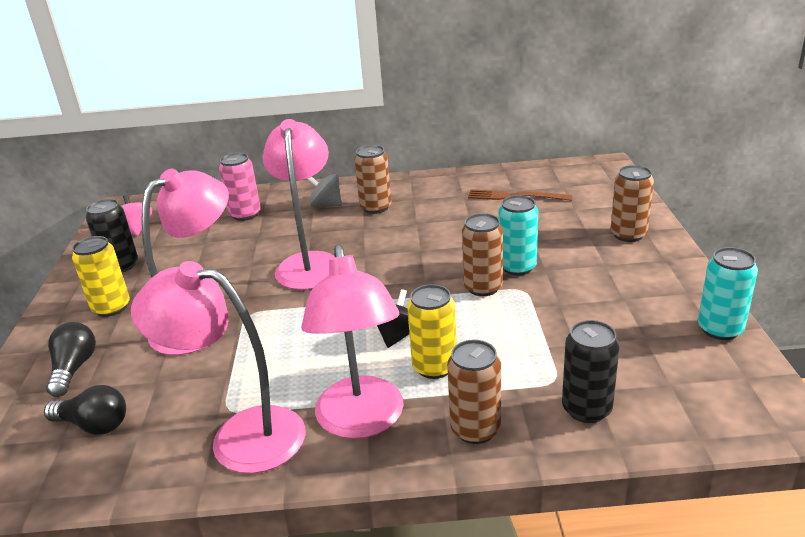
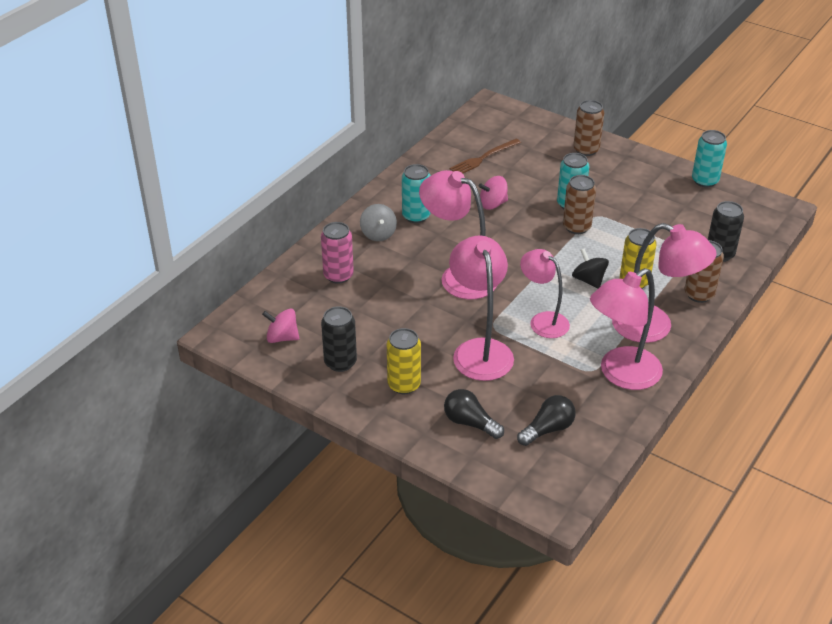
camera: 55 degrees left, 10 degrees up
grey spinning top [307,174,342,207] -> grey spinning top turned 75 degrees counterclockwise [360,204,397,241]
brown can [354,145,391,214] -> turquoise can [402,164,431,223]
none -> pink spinning top [479,176,508,210]
none -> pink lamp [520,249,570,338]

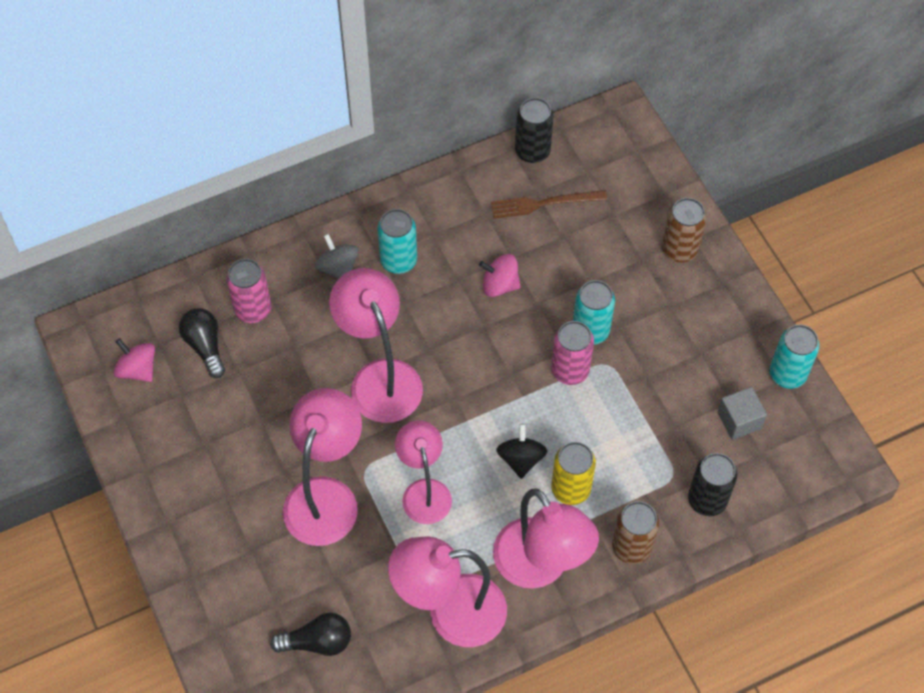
camera: 30 degrees right, 20 degrees up
black can [321,306,357,372] -> black can moved to [515,98,554,163]
grey spinning top [360,204,397,241] -> grey spinning top turned 135 degrees clockwise [315,234,359,279]
yellow can [387,328,421,394] -> none
black light bulb [444,389,504,439] -> black light bulb moved to [179,308,225,378]
brown can [563,175,596,234] -> pink can [551,321,594,385]
none -> grey cube [718,387,767,440]

